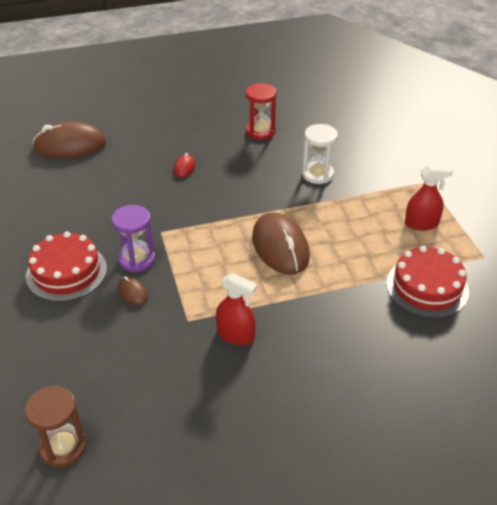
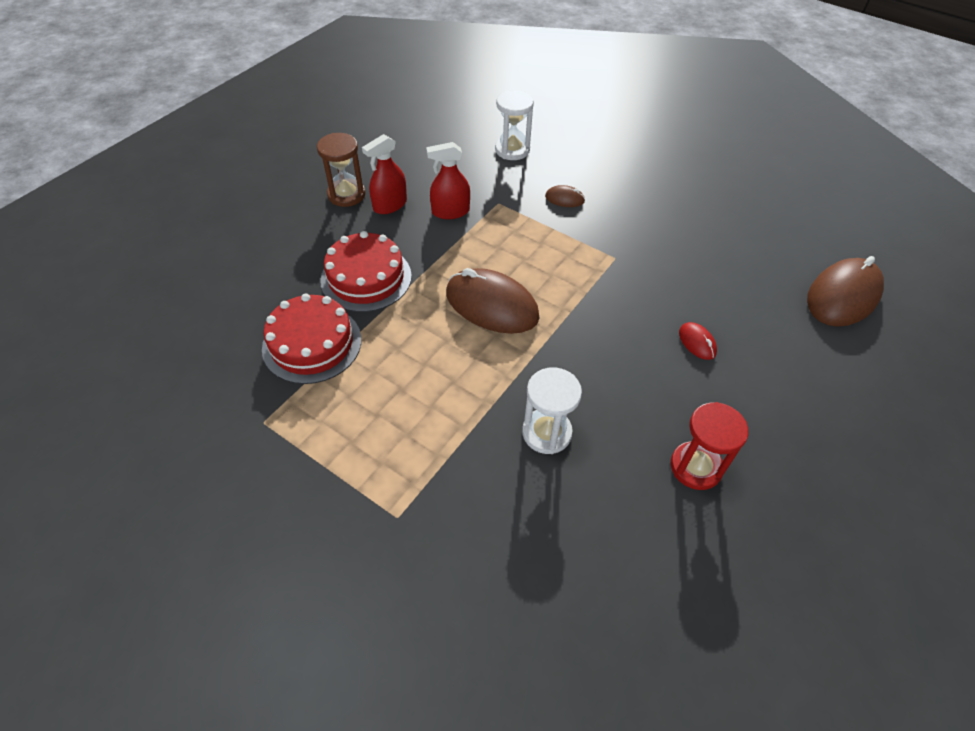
camera: 140 degrees right, 10 degrees up
brown hourglass [25,386,86,467] -> brown hourglass moved to [317,133,365,207]
red cake [26,231,107,302] -> red cake moved to [320,231,412,312]
purple hourglass [112,205,155,272] -> none
red spray bottle [405,165,453,231] -> red spray bottle moved to [362,134,407,214]
none -> white hourglass [495,90,534,160]

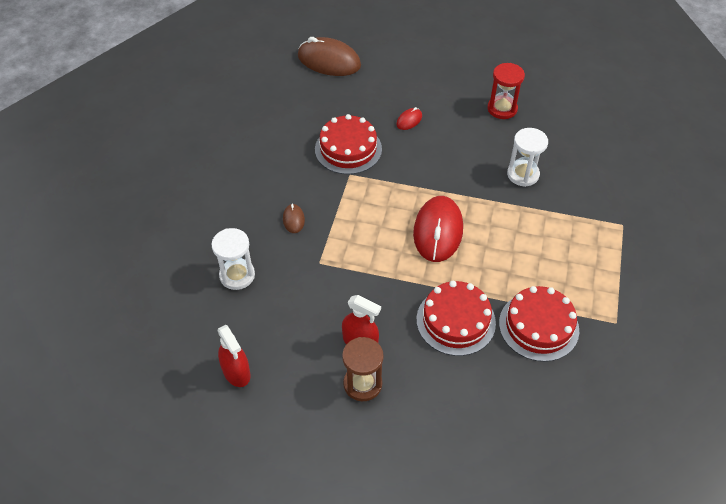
camera: 110 degrees left, 0 degrees up
red spray bottle [426,142,470,219] -> red spray bottle moved to [217,325,251,387]
brown mouse [446,268,540,334] -> red mouse [413,196,463,262]
none -> red cake [315,114,382,174]

